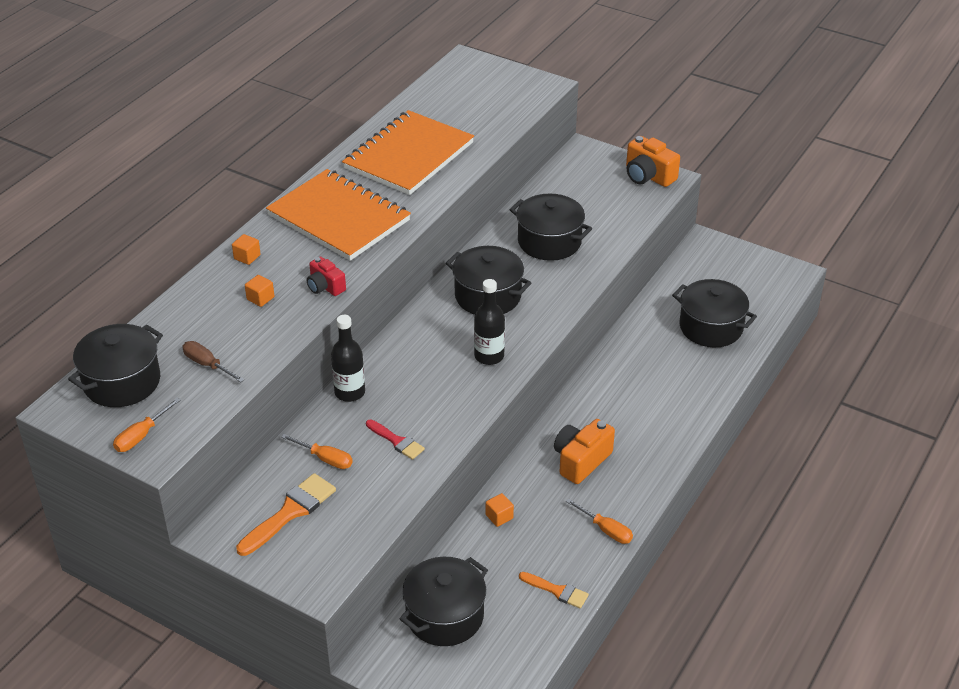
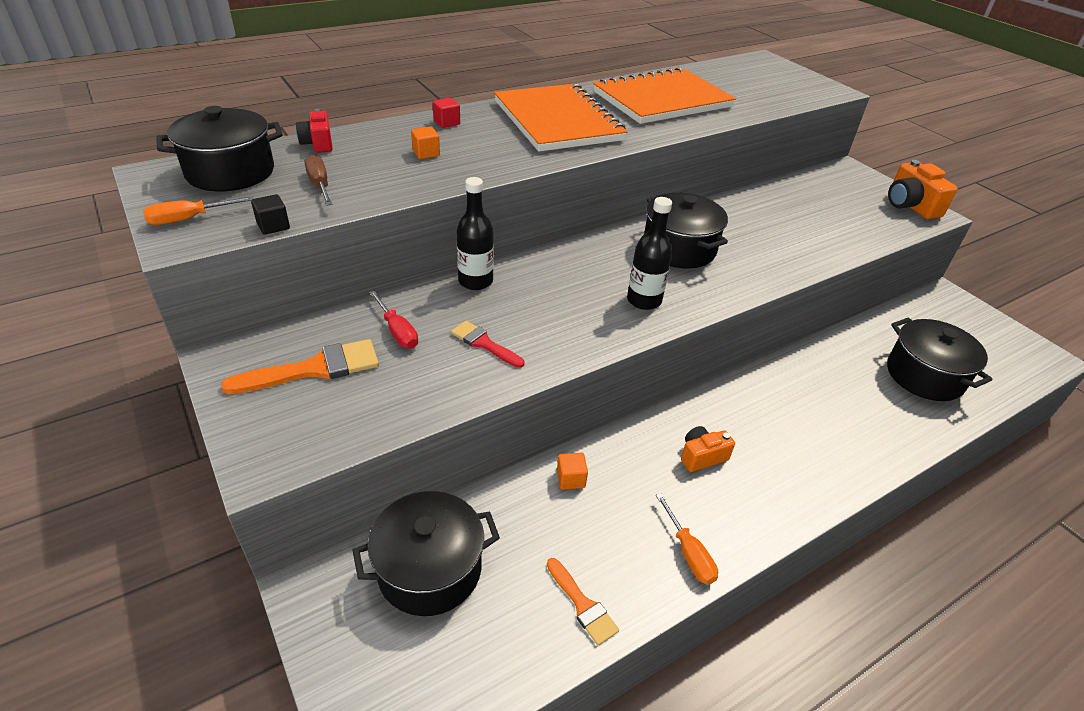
camera: 25 degrees right, 0 degrees up
orange cube [232,234,261,265] -> red cube [432,98,460,128]
orange screwdriver [281,434,353,469] -> red screwdriver [369,291,418,349]
red camera [307,257,346,296] -> red camera moved to [296,109,333,153]
red brush [366,420,425,460] -> red brush turned 150 degrees clockwise [451,321,524,368]
black pot [510,194,592,261] -> none
orange camera [554,419,615,484] -> orange camera [681,426,735,472], size x0.63
none -> black cube [251,194,290,235]

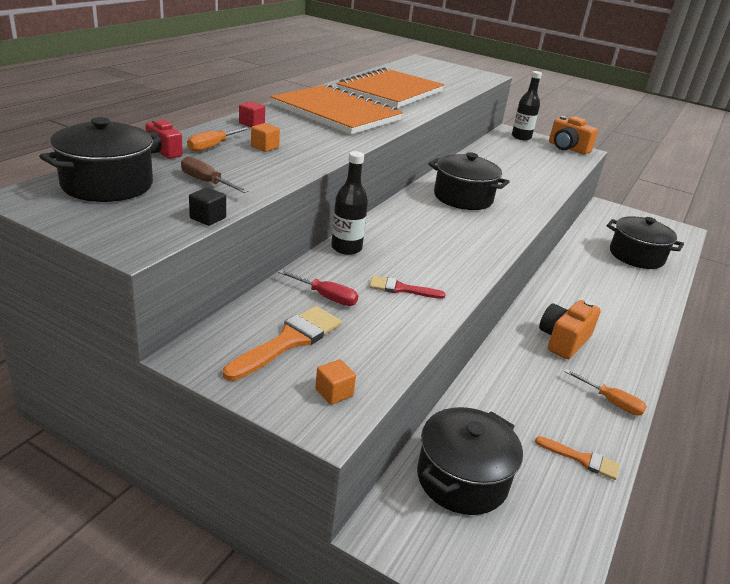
camera: 30 degrees left, 10 degrees down
orange screwdriver [143,196,254,225] -> orange screwdriver moved to [187,127,250,152]
orange cube [557,453,588,490] -> orange cube moved to [315,359,356,405]
black bottle [627,197,673,310] -> black bottle moved to [512,71,542,140]
orange camera [681,426,735,472] -> orange camera [539,300,601,359], size x1.58

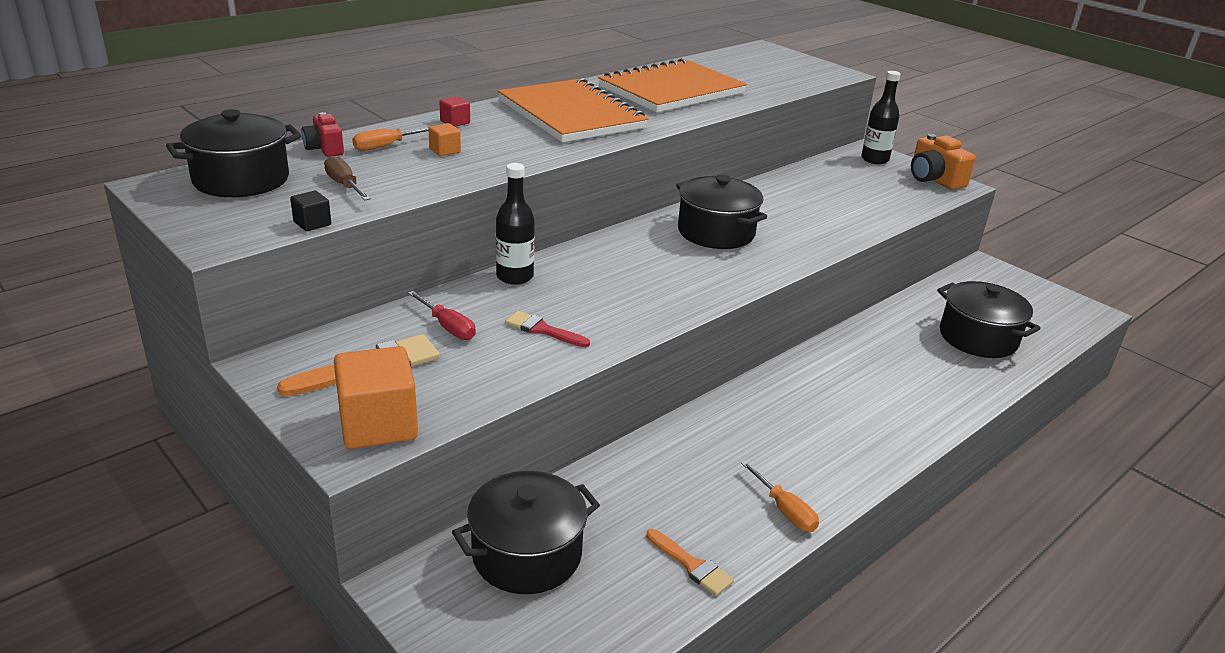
camera: 20 degrees right, 0 degrees up
orange cube [315,359,356,405] -> orange cube [334,346,418,449], size x2.20
orange camera [539,300,601,359] -> none

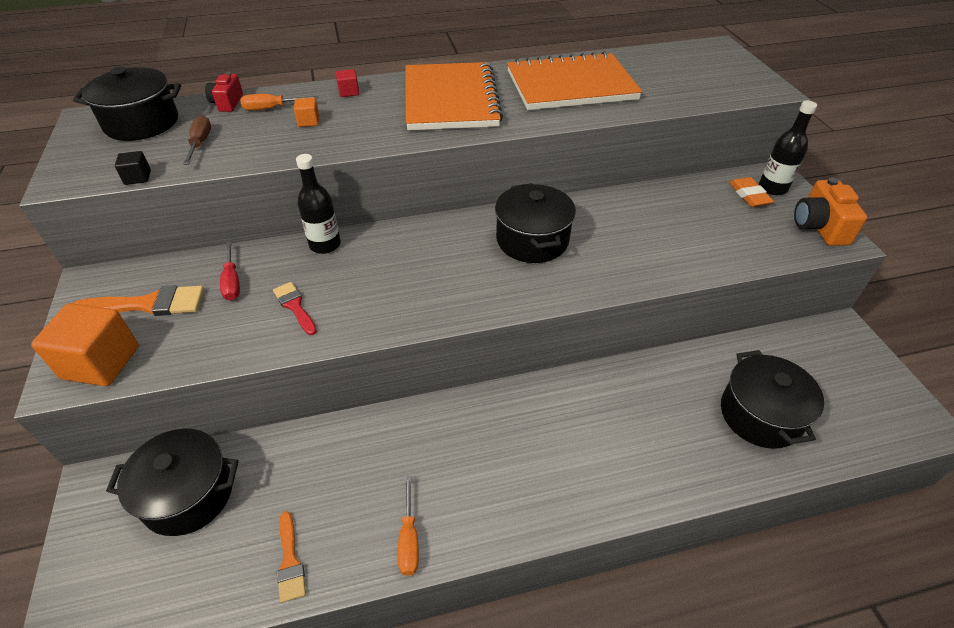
camera: 30 degrees right, 15 degrees up
none -> orange eraser [729,177,774,207]

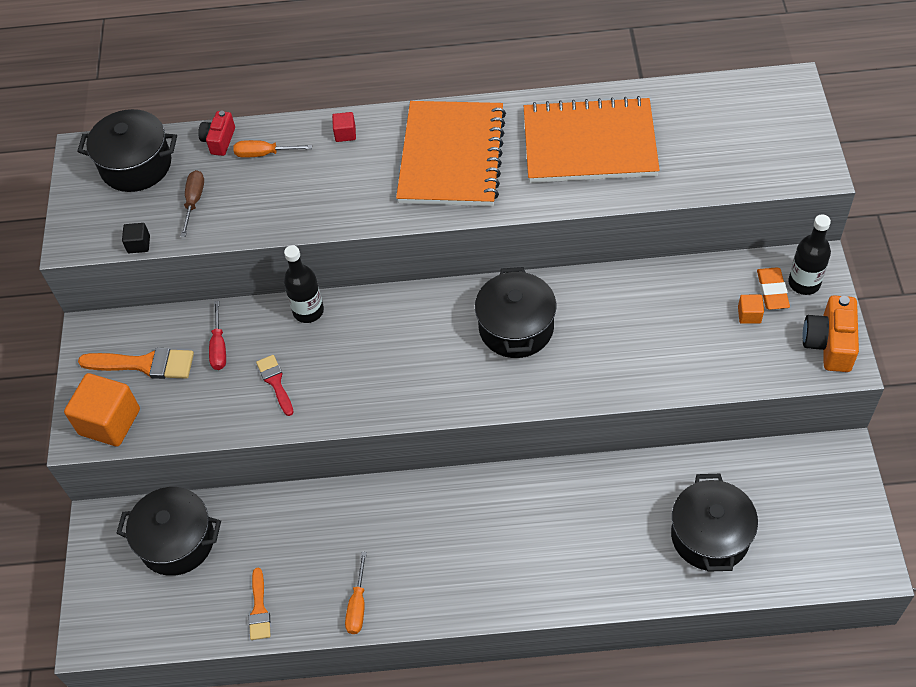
camera: 15 degrees right, 10 degrees up
orange cube [294,98,319,127] -> orange cube moved to [738,295,764,324]

